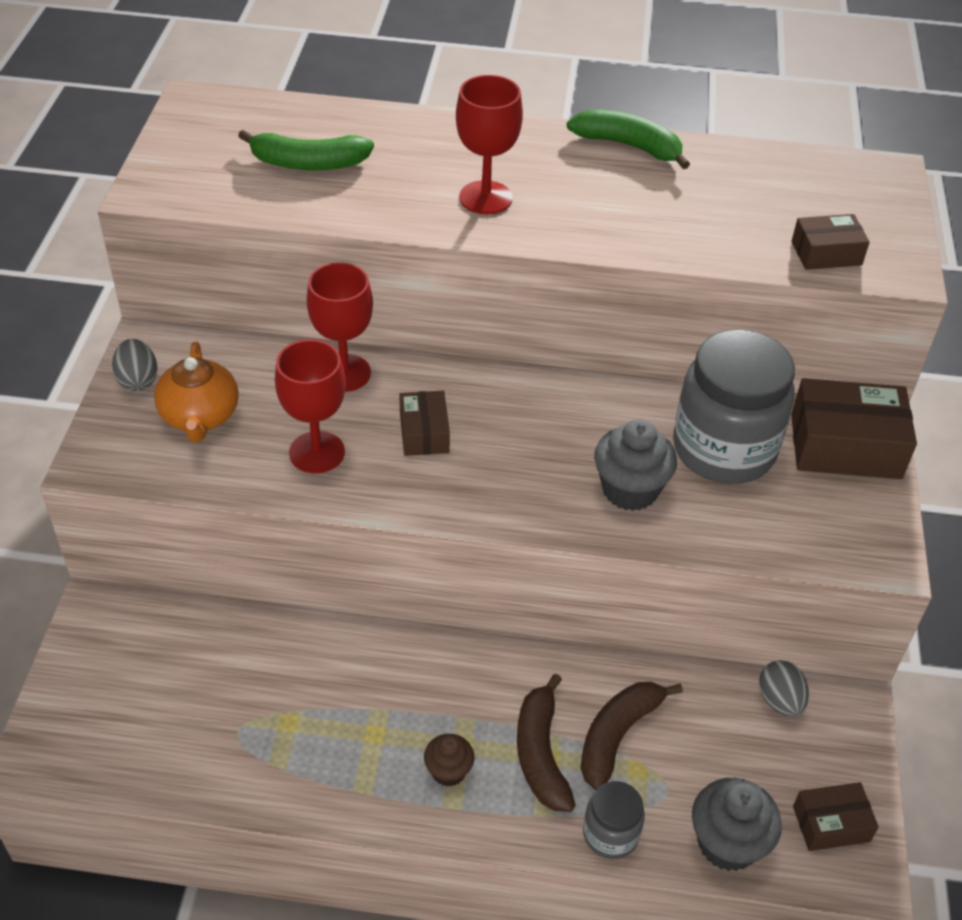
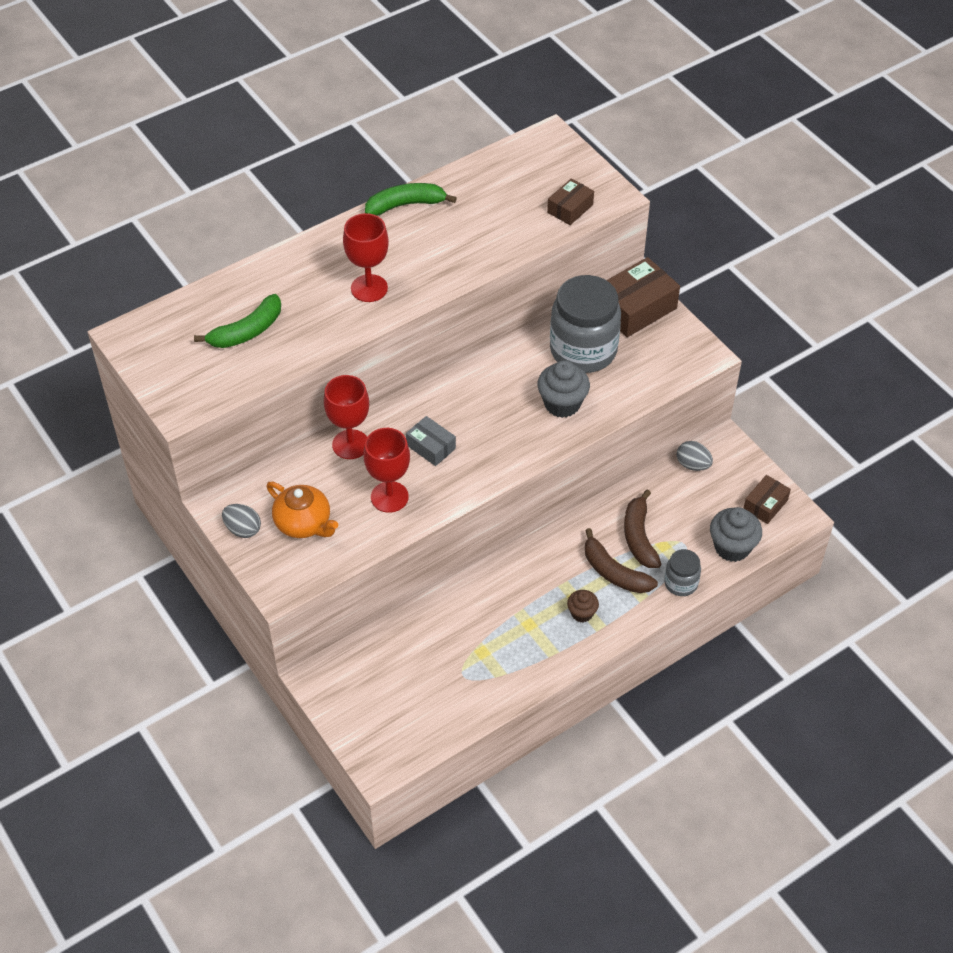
camera: 40 degrees left, 5 degrees up
brown box [399,391,450,456] -> grey box [406,416,456,466]

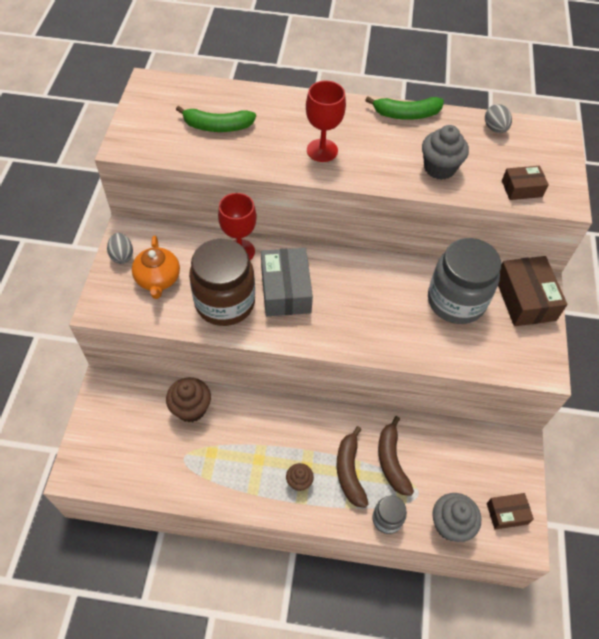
camera: 40 degrees right, 5 degrees up
red goblet [363,428,410,513] -> brown jar [189,239,255,326]
green banana [365,183,457,216] -> green banana turned 150 degrees clockwise [365,97,444,120]
grey box [406,416,456,466] -> grey box [261,248,313,316], size x1.76
grey cupcake [537,360,590,418] -> grey cupcake moved to [422,125,469,180]
brown box [607,257,680,337] -> brown box turned 75 degrees clockwise [498,256,568,326]
brown banana [624,490,661,568] -> brown banana turned 45 degrees counterclockwise [378,416,414,496]
grey egg [677,441,713,471] -> grey egg moved to [485,104,512,133]
none -> brown cupcake [166,377,211,422]

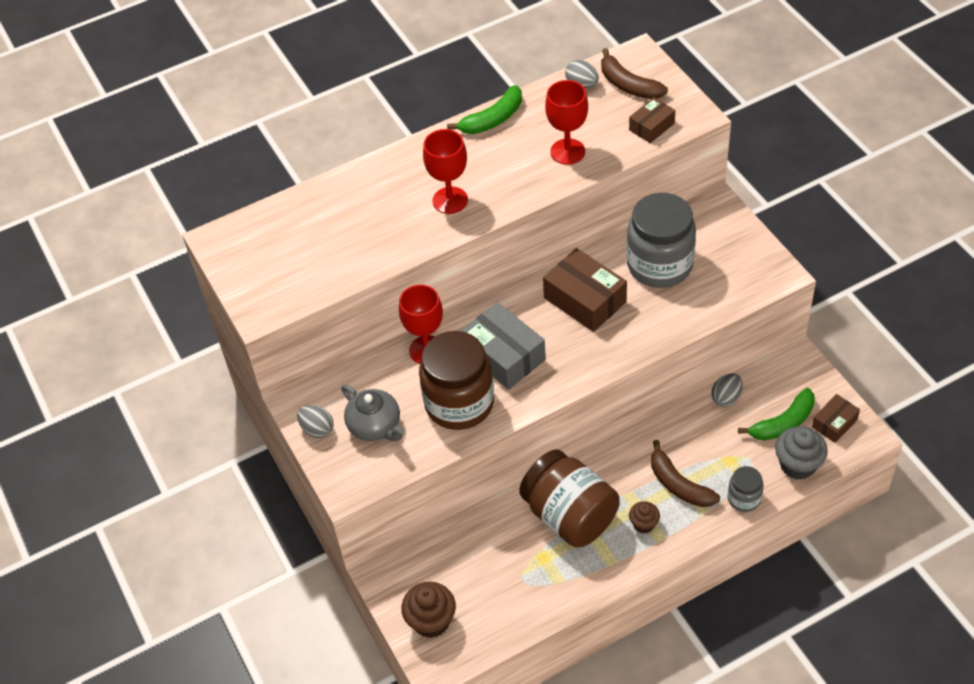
camera: 30 degrees left, 5 degrees down
orange teapot [132,236,180,299] -> grey teapot [341,385,405,441]
brown cupcake [166,377,211,422] -> brown cupcake moved to [401,582,456,638]
green banana [176,106,256,132] -> green banana moved to [738,388,815,441]
brown banana [378,416,414,496] -> brown banana moved to [601,48,668,99]
grey cupcake [422,125,469,180] -> red goblet [545,80,588,165]
brown box [498,256,568,326] -> brown box moved to [543,248,627,332]
none -> brown jar [519,449,619,548]
none -> grey egg [711,373,743,407]

